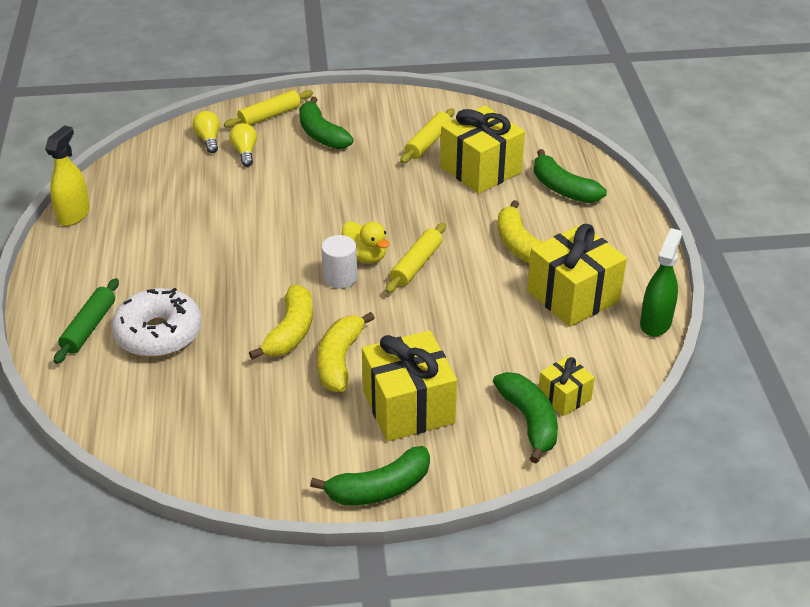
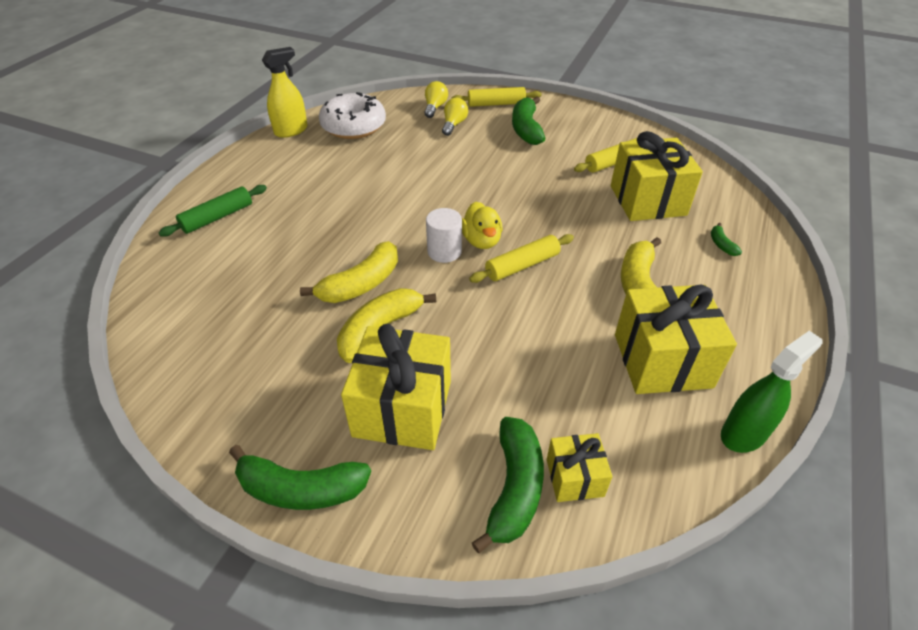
camera: 30 degrees right, 5 degrees up
white donut [112,288,202,357] -> white donut moved to [319,92,386,139]
green banana [534,149,607,203] -> green banana [711,223,742,256], size x0.47

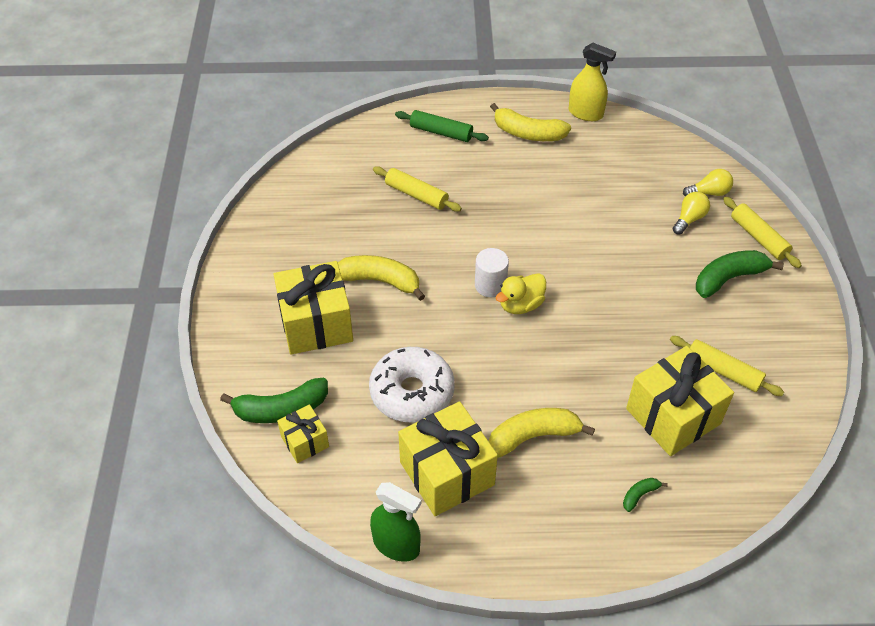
camera: 65 degrees right, 5 degrees up
green banana [229,445,371,510] -> none
yellow banana [300,241,398,303] -> yellow banana moved to [490,103,571,141]
white donut [319,92,386,139] -> white donut moved to [369,347,455,423]
yellow light bulb [442,98,468,136] -> yellow light bulb turned 45 degrees counterclockwise [673,192,710,235]
yellow rolling pin [469,234,574,283] -> yellow rolling pin moved to [373,166,462,212]

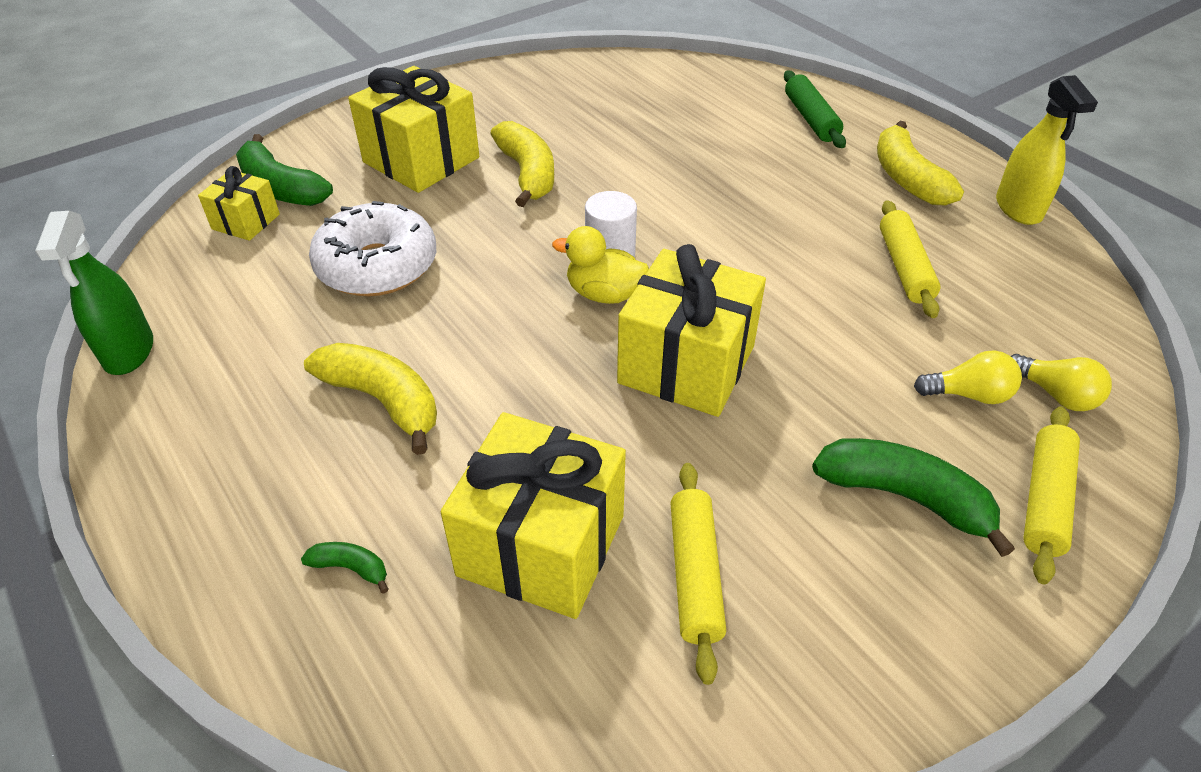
camera: 55 degrees right, 5 degrees down
yellow rolling pin [373,166,462,212] -> yellow rolling pin moved to [880,200,941,318]
yellow gift [398,401,498,516] -> yellow gift moved to [617,244,766,417]

